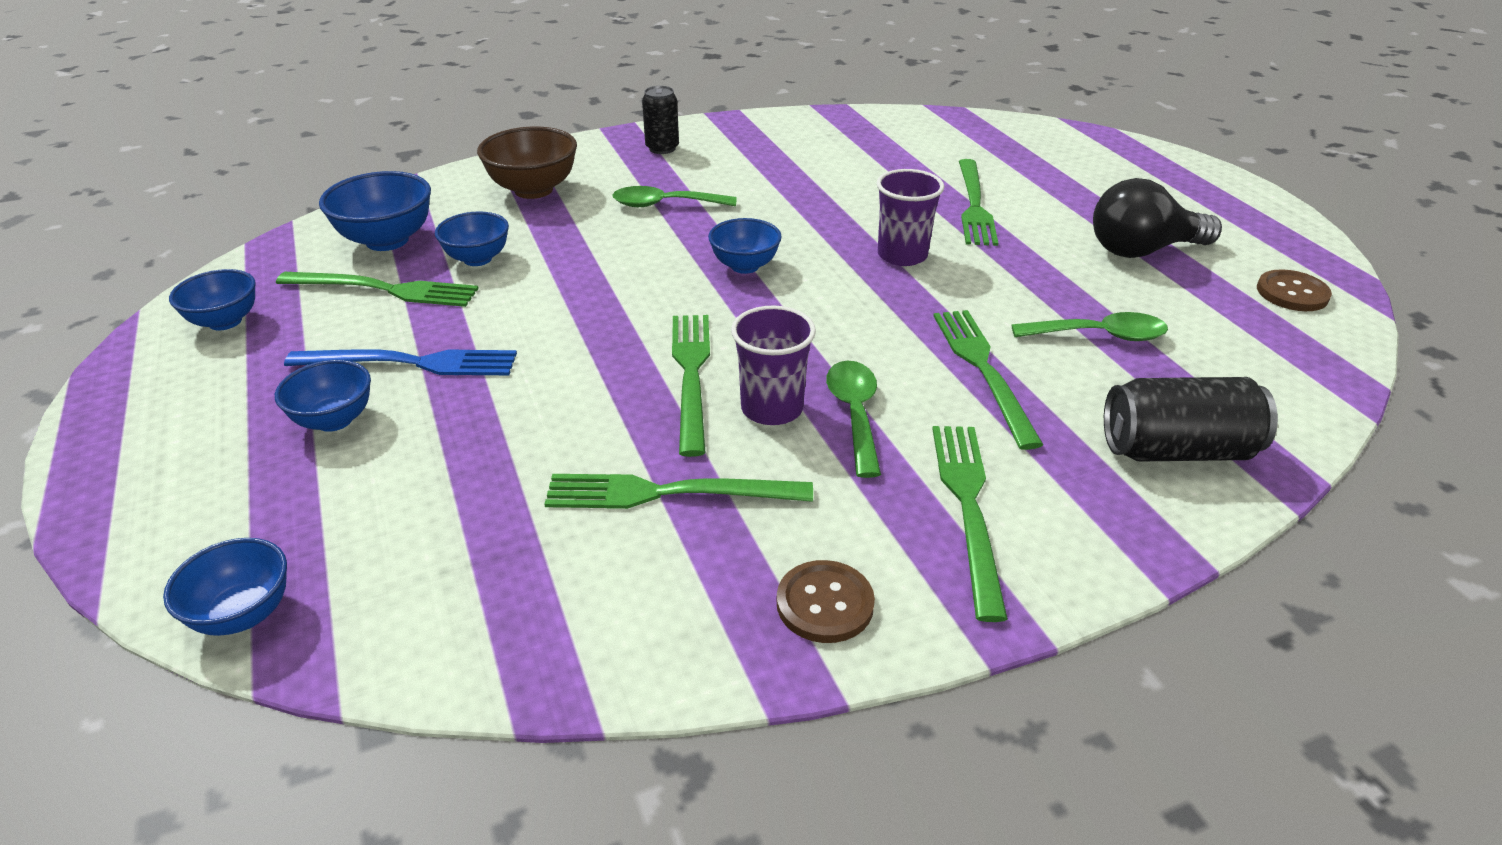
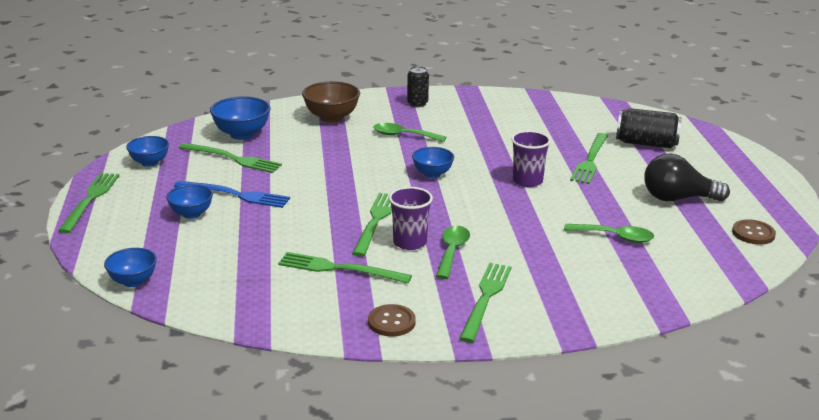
camera: 15 degrees right, 10 degrees down
blue bowl [435,211,509,266] -> none
green fork [934,310,1043,450] -> green fork moved to [58,173,120,233]
black can [1104,377,1278,462] -> black can moved to [616,108,682,148]

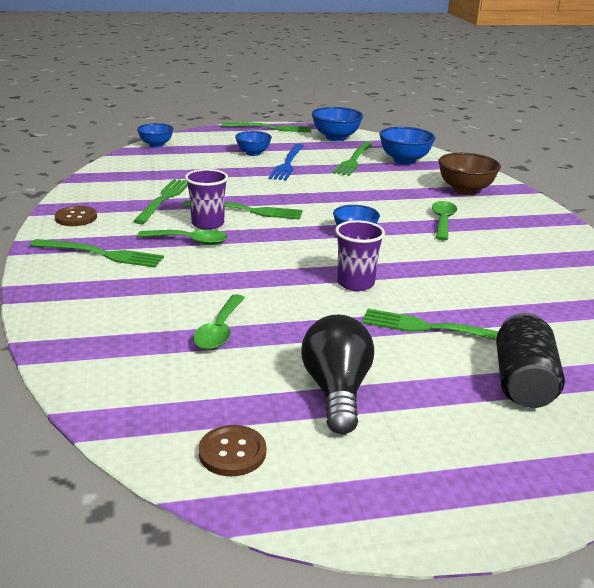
camera: 85 degrees right, 0 degrees up
blue bowl [126,136,169,167] -> blue bowl [312,107,363,141], size x1.51
black can [407,66,429,107] -> none

